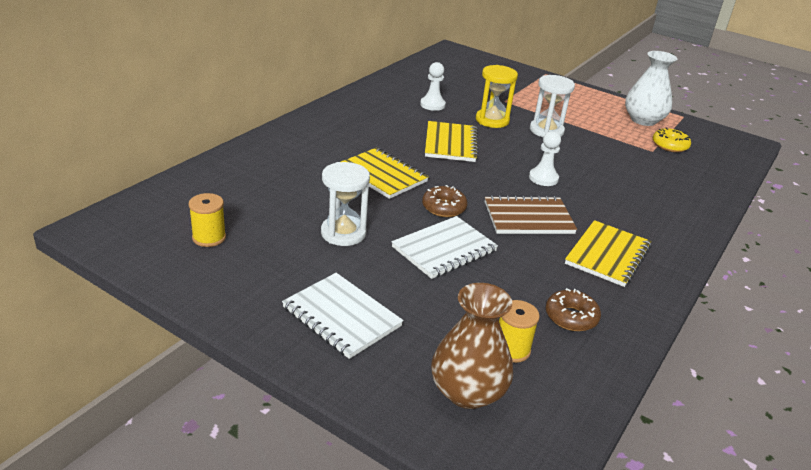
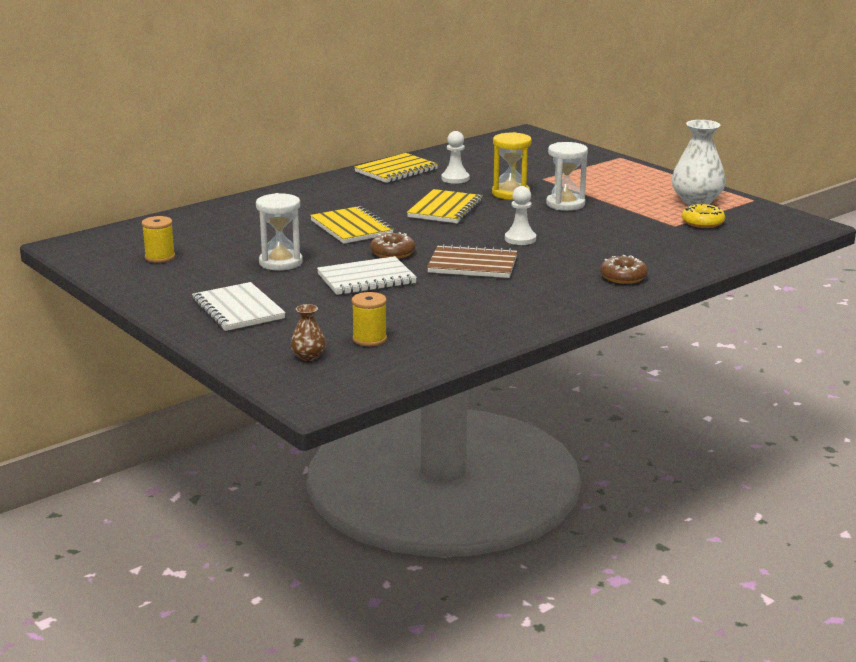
camera: 20 degrees right, 10 degrees down
brown vase [431,283,513,409] -> brown vase [291,304,326,361], size x0.51
brown donut [546,288,601,331] -> brown donut moved to [600,255,648,284]
yellow notebook [565,220,651,287] -> yellow notebook moved to [354,153,438,183]

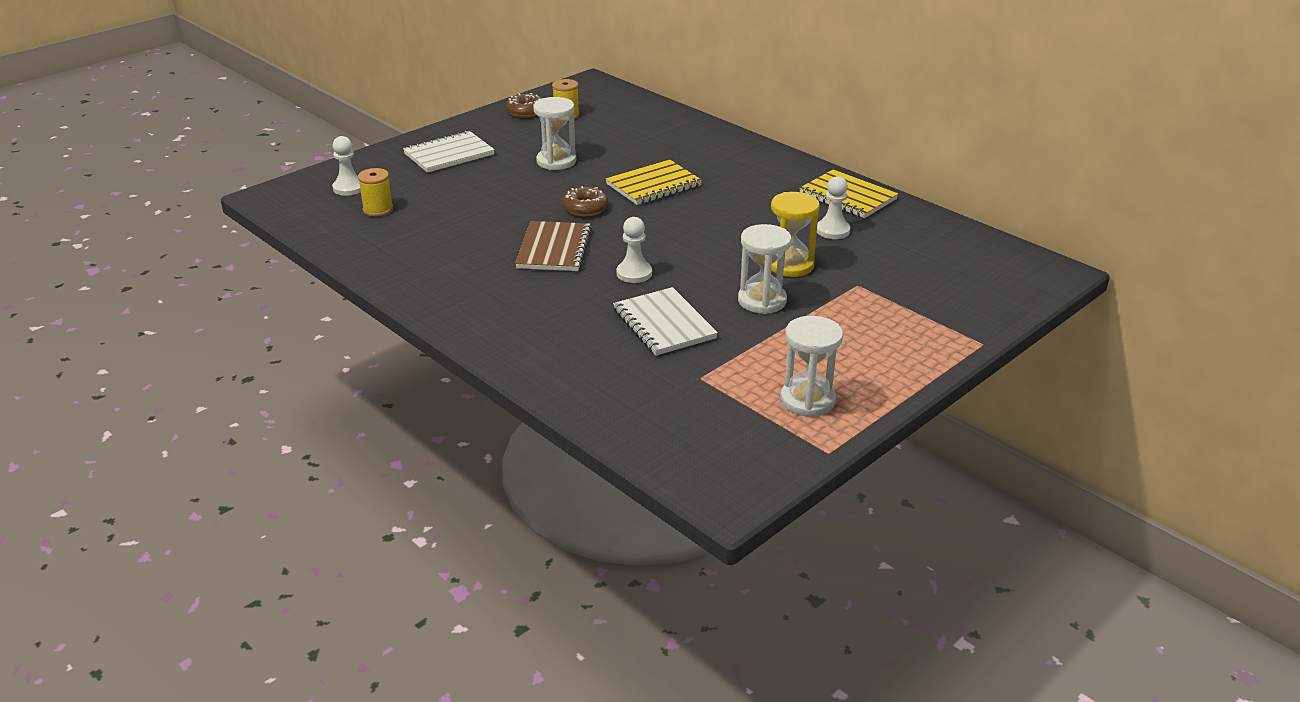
camera: 85 degrees right, 10 degrees up
brown vase [291,304,326,361] -> white pawn [332,136,361,196]
white notebook [317,256,417,295] -> white notebook moved to [613,287,718,356]
yellow notebook [407,189,483,223] -> none
brown donut [600,255,648,284] -> brown donut moved to [506,93,541,117]
white vase [672,120,726,205] -> white hourglass [780,316,843,417]
yellow donut [682,203,725,228] -> none

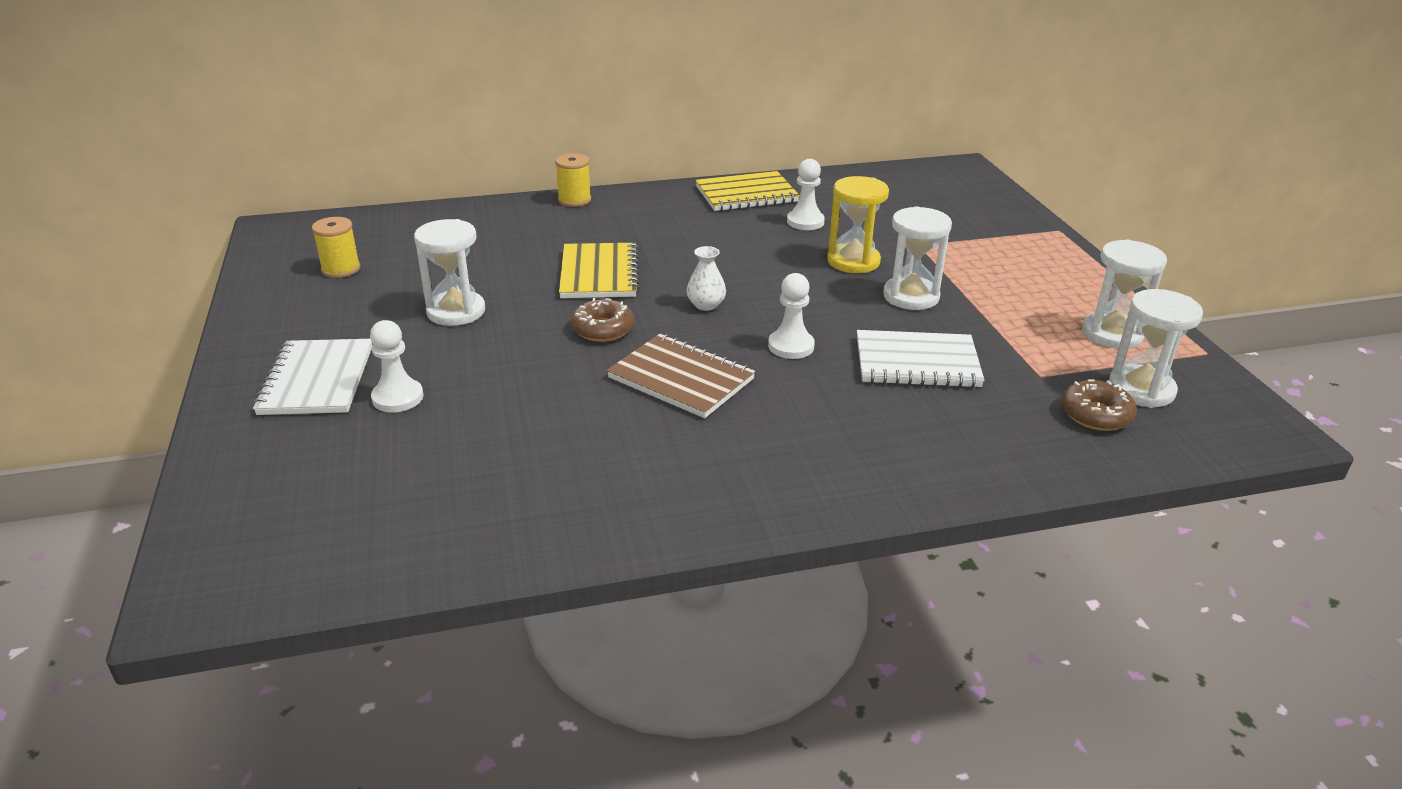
camera: 60 degrees left, 0 degrees up
white pawn [332,136,361,196] -> white pawn moved to [370,320,423,412]
yellow spool [358,168,393,217] -> yellow spool moved to [555,153,591,207]
brown donut [506,93,541,117] -> brown donut moved to [1062,379,1137,431]
none -> white vase [686,246,726,311]
none -> white hourglass [1109,289,1203,408]

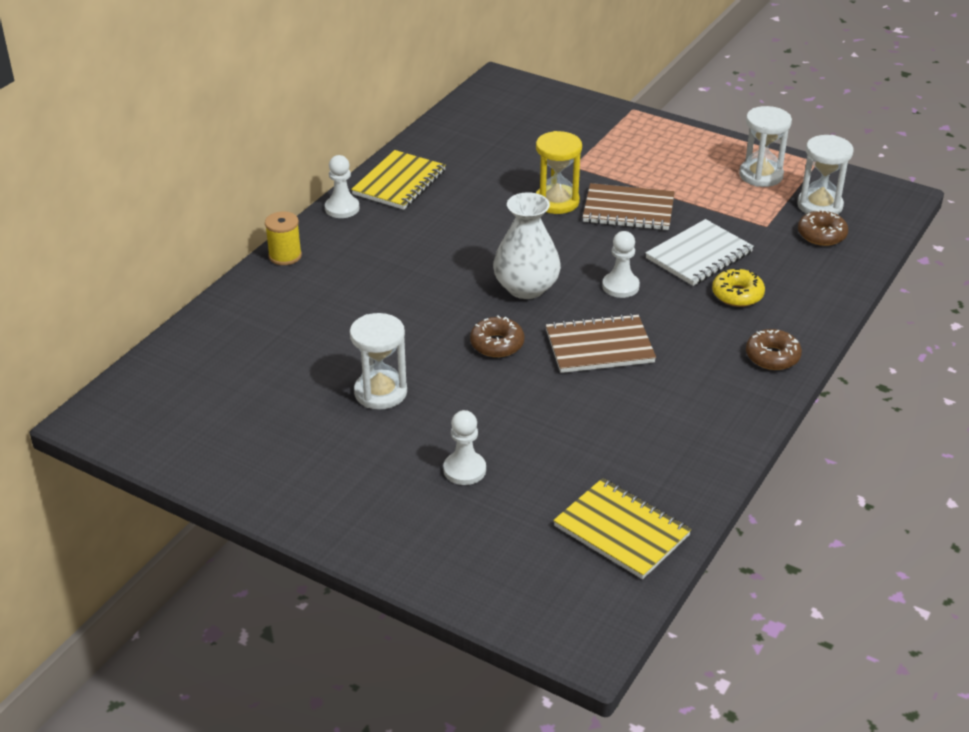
camera: 45 degrees left, 5 degrees up
white notebook [253,339,372,415] -> none
yellow spool [312,217,360,278] -> none
yellow notebook [559,243,640,298] -> yellow notebook moved to [553,478,691,579]
white vase [686,246,726,311] -> white vase [493,192,561,299], size x1.97
white pawn [787,159,825,230] -> white pawn moved to [325,155,359,218]
white hourglass [883,206,952,310] -> brown notebook [583,183,675,230]
none -> yellow donut [712,268,765,307]
none -> brown donut [746,329,802,370]

